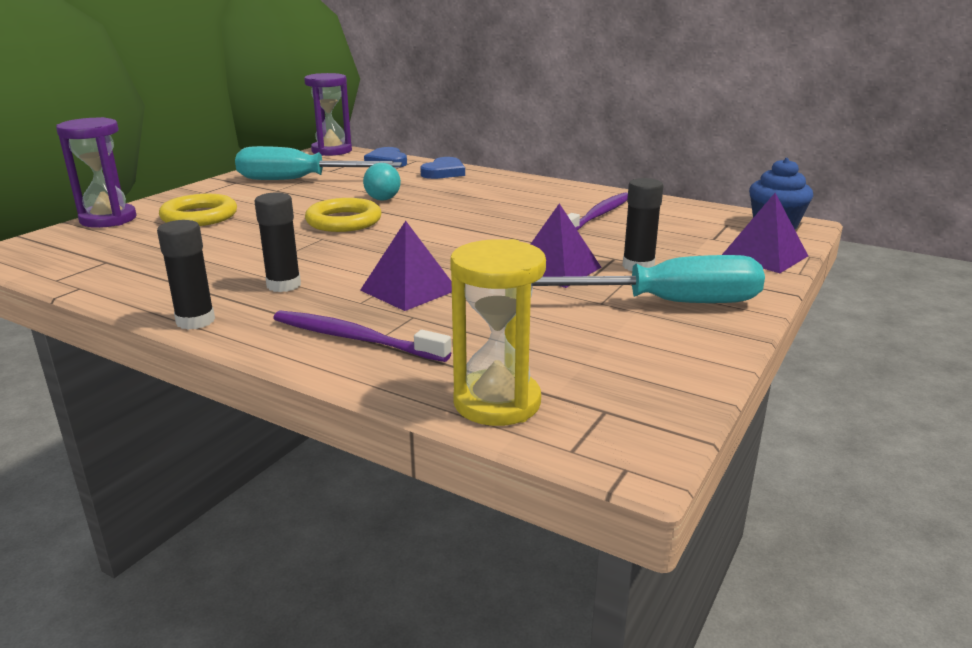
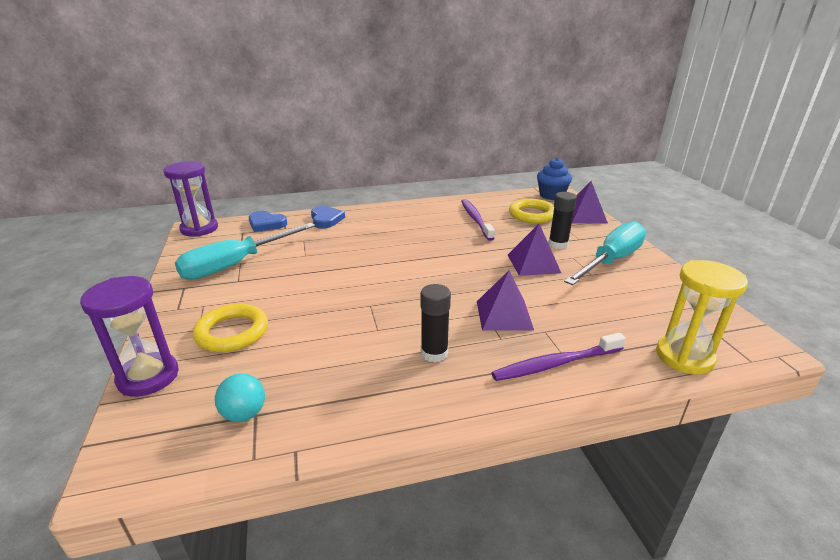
camera: 45 degrees left, 5 degrees up
black glue stick [157,220,215,330] -> none
yellow ring [305,198,381,232] -> yellow ring moved to [509,199,554,223]
turquoise ball [363,163,401,200] -> turquoise ball moved to [215,373,265,422]

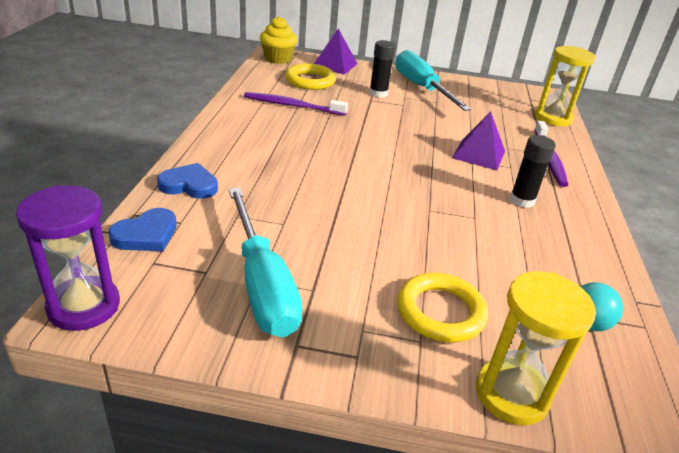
camera: 70 degrees left, 5 degrees up
purple hourglass [80,276,179,397] -> yellow hourglass [476,271,596,425]
purple pyramid [508,224,561,276] -> none
blue cupcake [537,158,572,200] -> yellow cupcake [260,16,297,64]

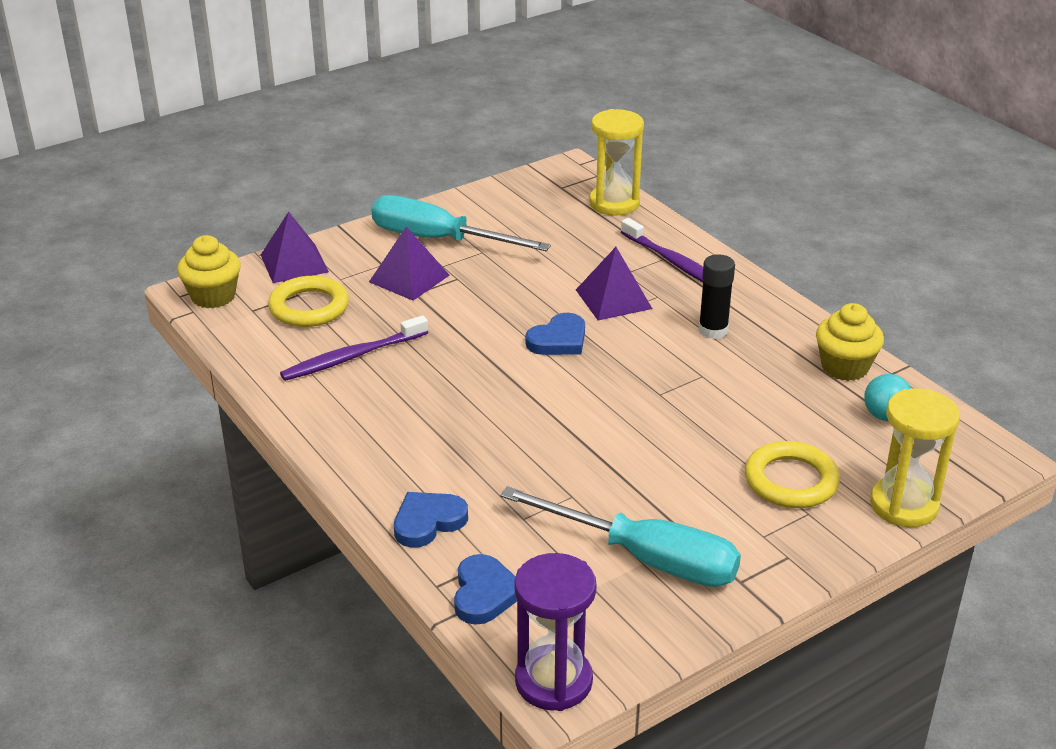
camera: 40 degrees left, 0 degrees up
black glue stick [369,40,395,98] -> purple pyramid [369,226,450,301]
none -> blue heart [526,313,585,355]
none -> yellow cupcake [816,303,884,381]

